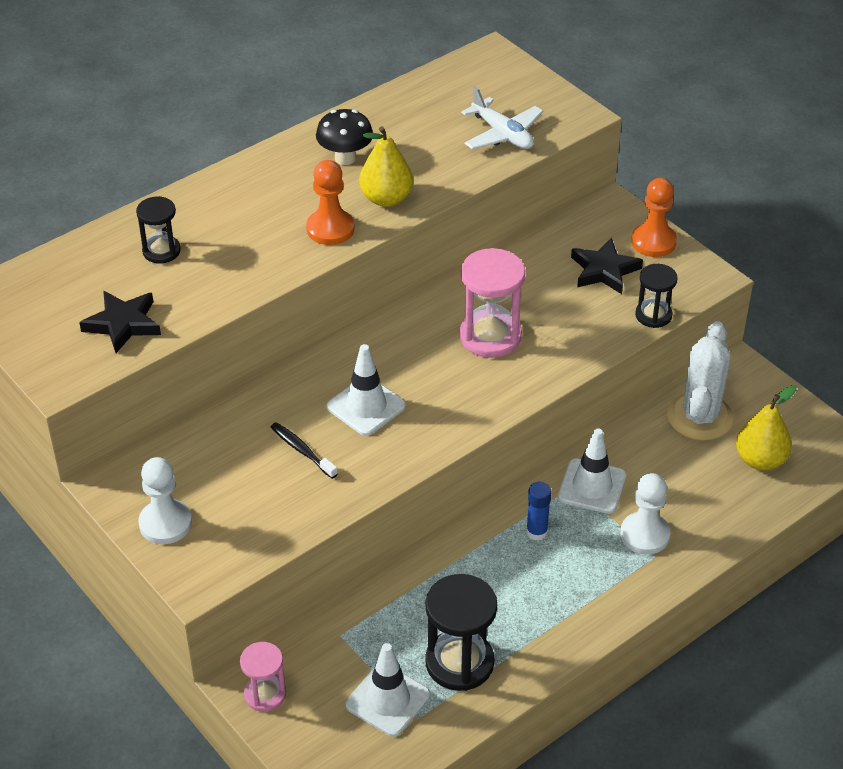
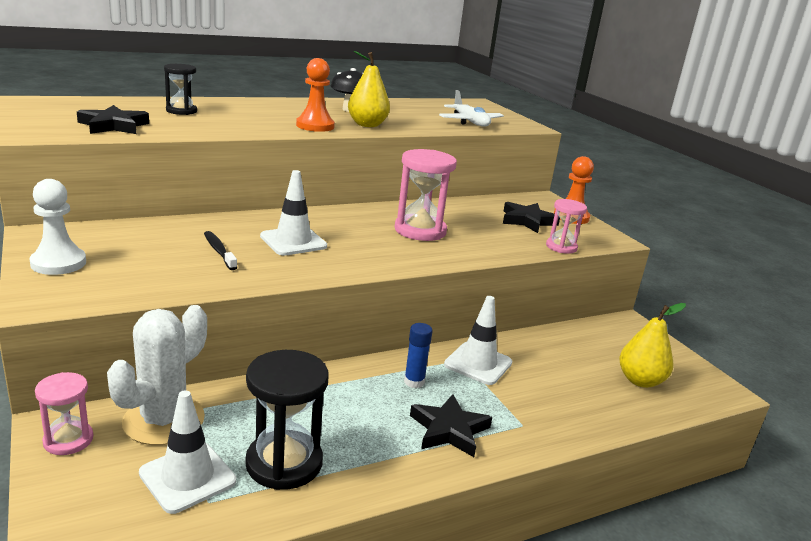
camera: 10 degrees right, 20 degrees down
white pawn [620,473,671,554] -> none
black hourglass [635,264,678,328] -> pink hourglass [546,199,587,254]
white cactus [667,321,733,440] -> white cactus moved to [107,305,207,445]
none -> black star [410,394,492,457]

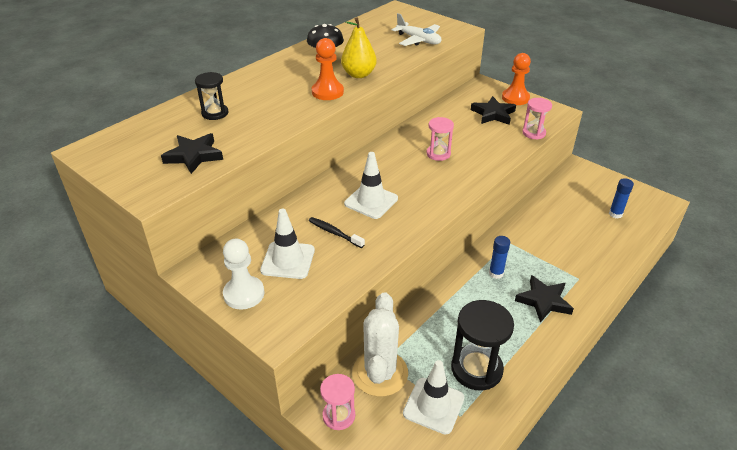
camera: 20 degrees left, 15 degrees up
pink hourglass [395,149,457,241] -> pink hourglass [426,117,454,161], size x0.60
white traffic cone [444,296,512,385] -> white traffic cone moved to [260,209,315,279]
yellow pear [619,303,686,388] -> blue glue stick [609,178,634,219]

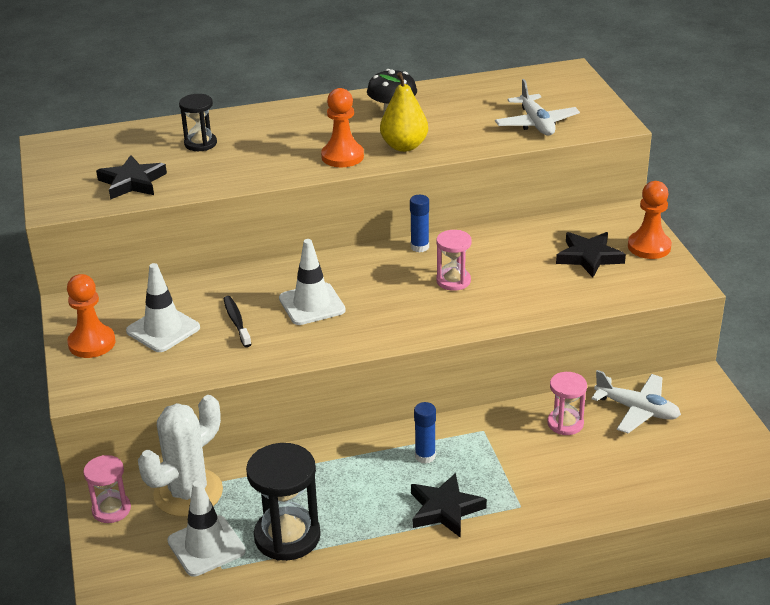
camera: 35 degrees right, 5 degrees down
white pawn [223,239,264,310] -> orange pawn [67,274,116,358]
pink hourglass [522,98,552,140] -> pink hourglass moved to [548,372,587,435]
blue glue stick [609,178,634,219] -> blue glue stick moved to [410,195,429,253]
none -> white plane [591,370,681,433]

